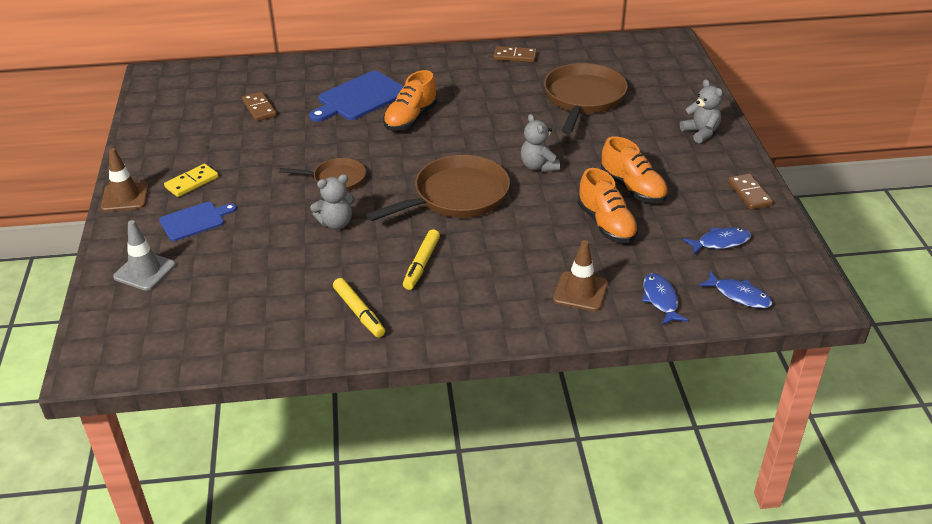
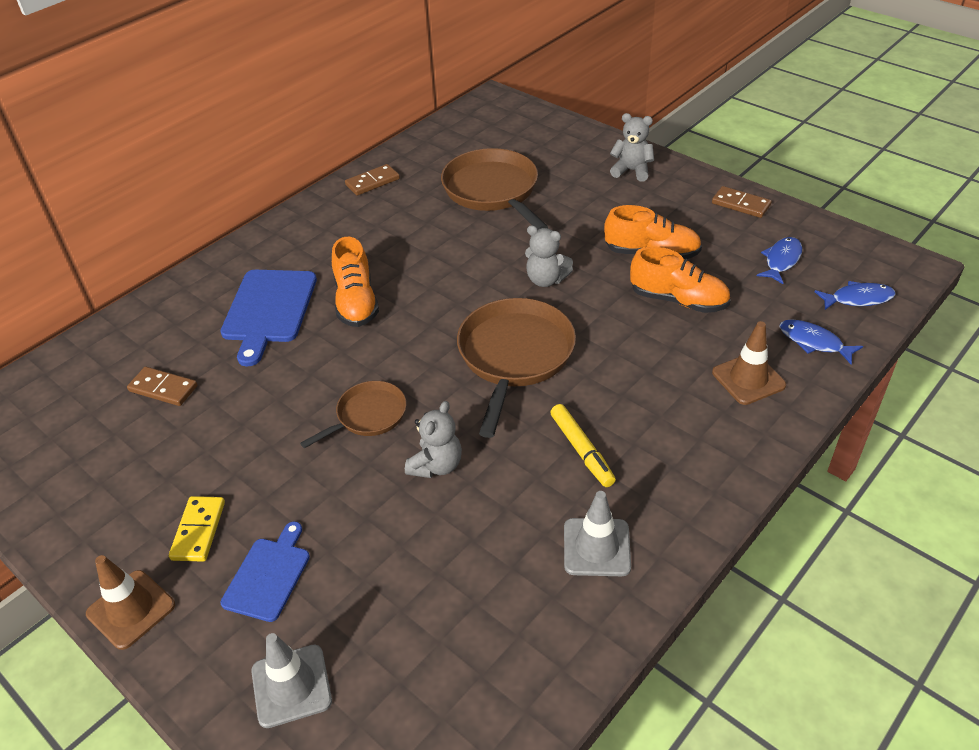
camera: 40 degrees left, 5 degrees up
yellow marker [333,278,385,337] -> grey traffic cone [564,491,631,576]

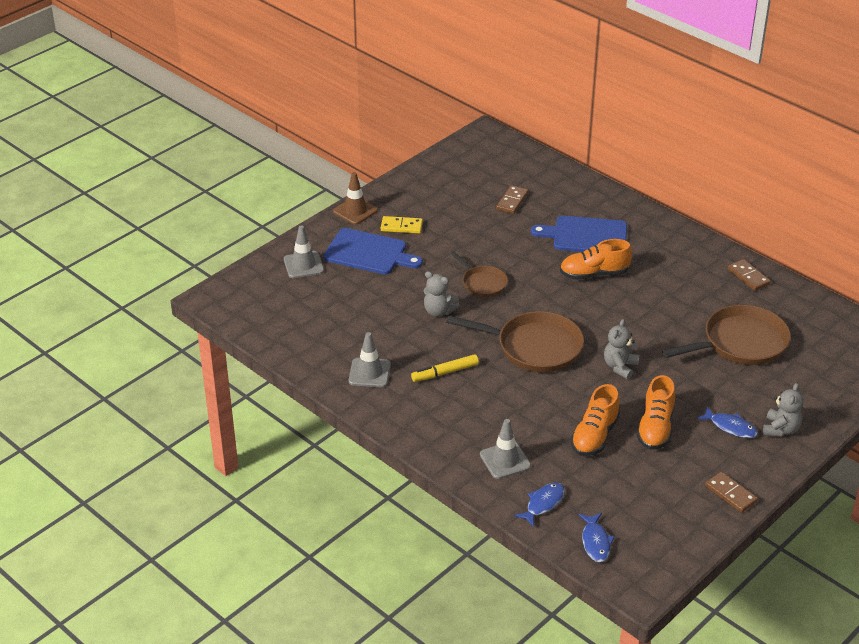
camera: 90 degrees right, 5 degrees down
blue cutting board [220,522,310,622] -> blue cutting board [323,228,423,274], size x1.61
brown domino [712,186,772,218] -> brown domino turned 75 degrees counterclockwise [705,472,758,513]
brown traffic cone [712,321,786,405] -> grey traffic cone [480,419,531,479]
blue fish [757,237,802,284] -> blue fish moved to [697,407,758,438]

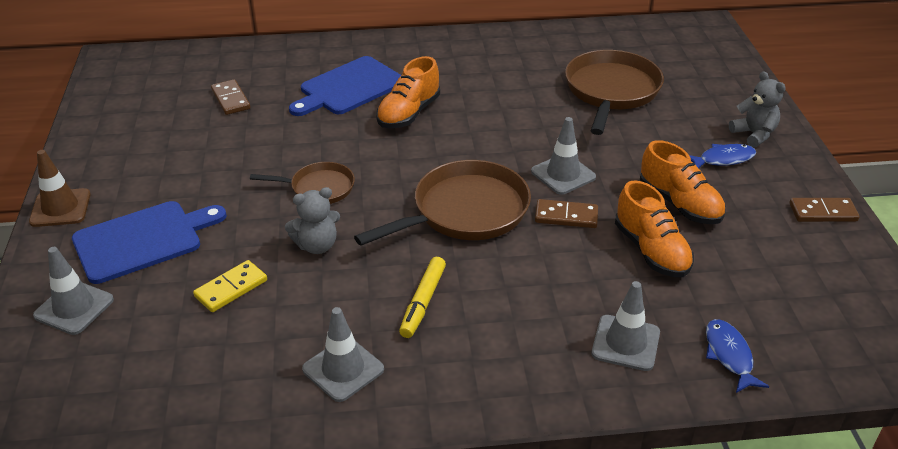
camera: 50 degrees left, 0 degrees up
yellow domino [381,216,423,234] -> yellow domino moved to [193,260,267,312]
blue fish [579,513,615,562] -> none
grey teddy bear [604,319,639,379] -> grey traffic cone [531,117,596,195]
brown domino [728,259,771,291] -> brown domino moved to [535,199,598,228]

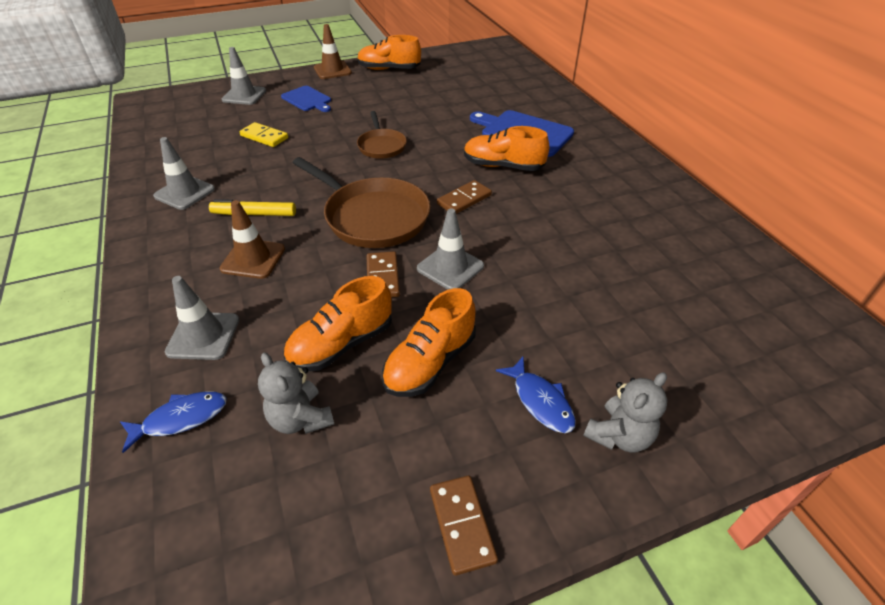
camera: 75 degrees right, 5 degrees up
blue cutting board [72,201,227,284] -> blue cutting board [281,86,331,112], size x0.62
brown domino [211,79,250,115] -> brown domino moved to [437,180,492,214]
grey teddy bear [285,187,340,254] -> grey teddy bear moved to [258,353,334,434]
brown pan [565,50,664,135] -> none
none -> brown traffic cone [219,200,285,279]
none -> orange shoe [357,35,421,70]

